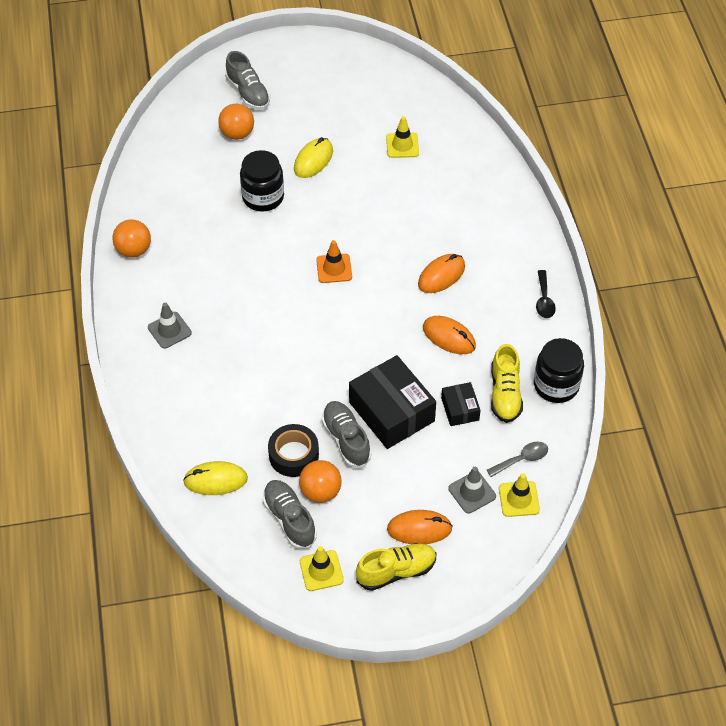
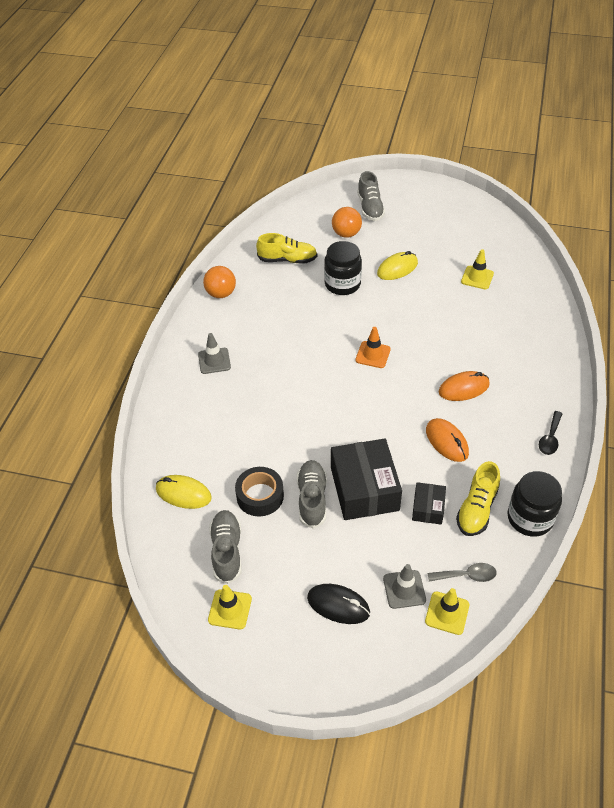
camera: 25 degrees right, 5 degrees down
orange ball [299,460,342,503] -> none
yellow shoe [356,543,436,591] -> yellow shoe moved to [256,233,317,264]
orange mouse [387,510,453,544] -> black mouse [307,584,370,624]

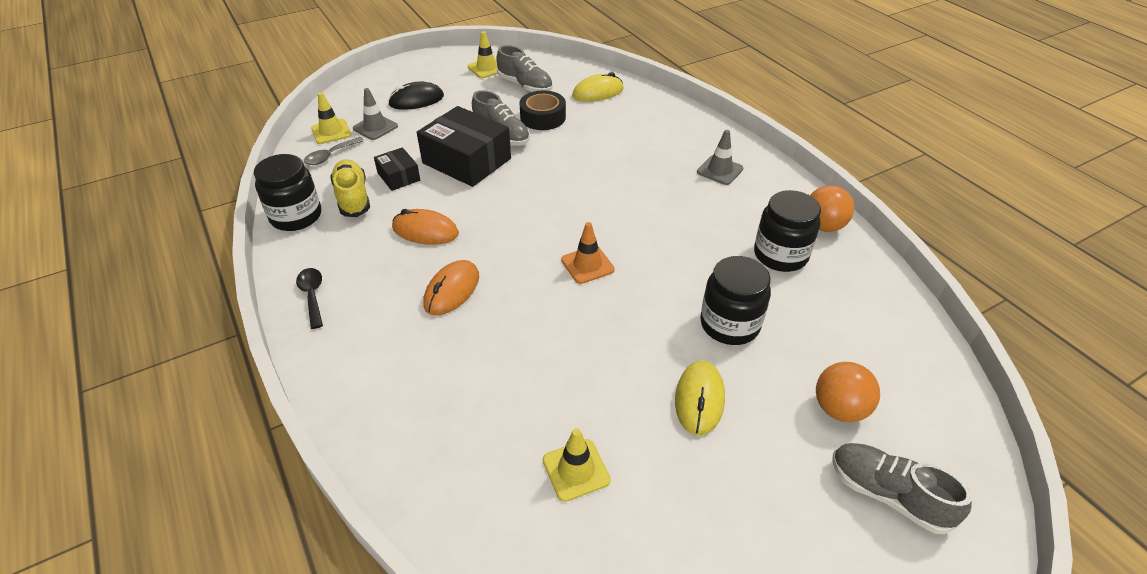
camera: 135 degrees right, 5 degrees down
yellow shoe [256,233,317,264] -> none
none -> black jar [754,190,821,272]

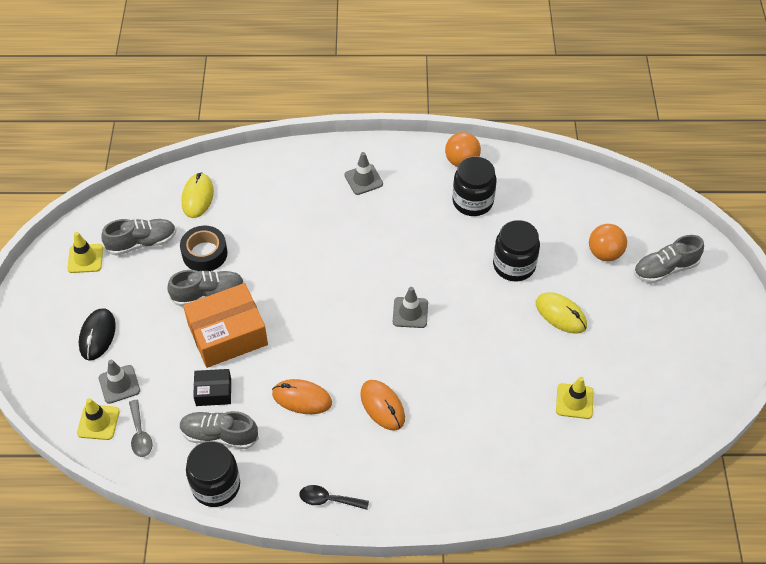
camera: 60 degrees left, 10 degrees up
yellow shoe [330,159,370,217] -> grey shoe [179,411,259,449]
orange mouse [392,209,459,245] -> orange mouse turned 60 degrees clockwise [272,379,332,414]
black box [417,106,511,187] -> orange box [183,283,268,368]
orange traffic cone [561,222,615,284] -> grey traffic cone [393,287,428,328]

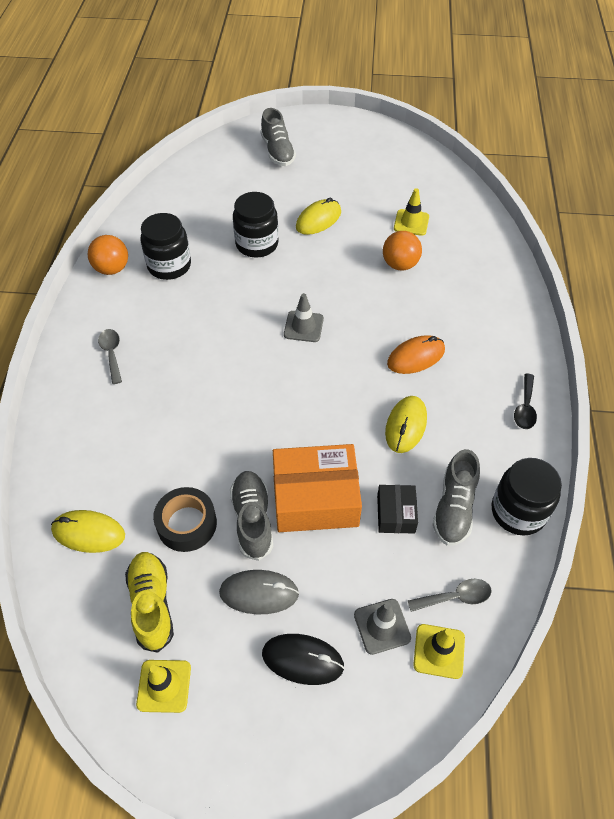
camera: 85 degrees left, 0 degrees up
grey shoe [102,219,176,256] -> yellow shoe [125,552,174,653]
orange box [183,283,268,368] -> orange box turned 75 degrees counterclockwise [273,444,362,532]
orange mouse [272,379,332,414] -> yellow mouse [385,396,427,453]
grey traffic cone [344,152,383,195] -> grey spoon [98,329,122,384]
orange ball [589,224,627,261] -> orange ball moved to [383,231,422,271]
none -> grey mouse [219,570,299,614]

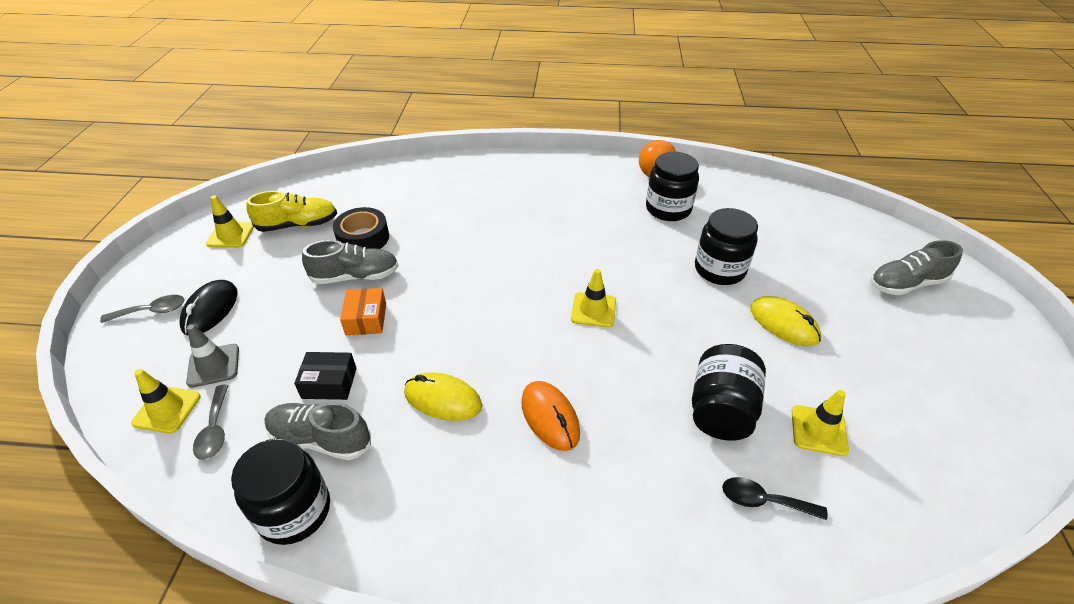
camera: 90 degrees right, 10 degrees down
yellow mouse [51,510,125,553] -> none
grey spoon [98,329,122,384] -> grey spoon moved to [100,295,185,323]
grey mouse [219,570,299,614] -> none
orange box [273,444,362,532] -> orange box [340,288,386,335], size x0.51
grey traffic cone [284,293,324,342] -> yellow traffic cone [571,269,616,327]
orange ball [383,231,422,271] -> black jar [692,344,766,441]
black spoon [514,373,537,429] -> black spoon moved to [722,477,828,520]

